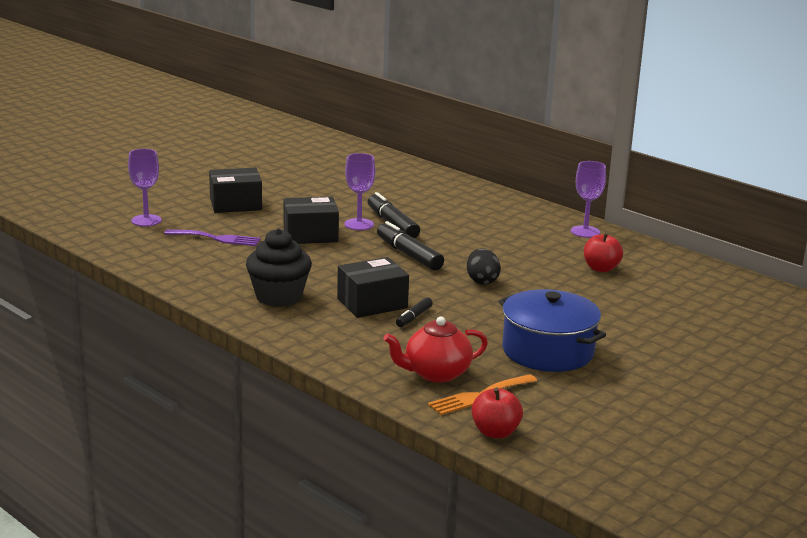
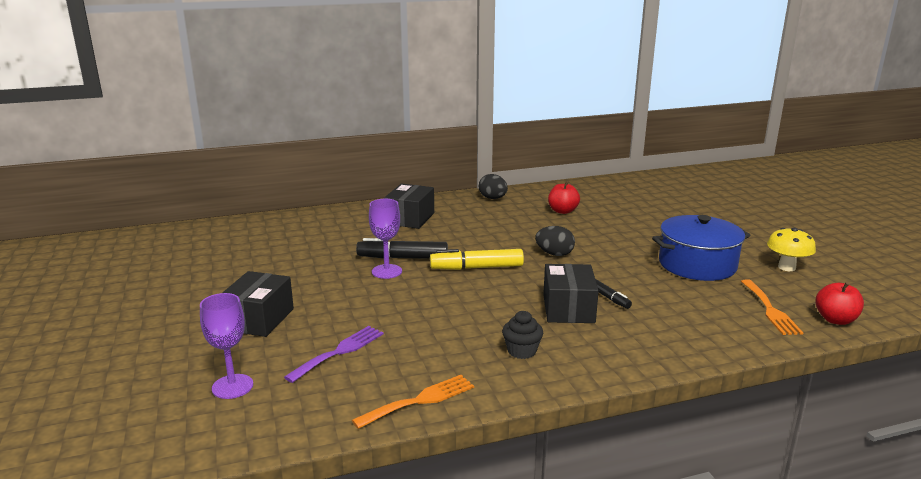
camera: 60 degrees left, 0 degrees up
black cupcake [246,228,312,307] -> black cupcake [502,311,543,359], size x0.57
black box [283,196,339,244] -> black box moved to [384,183,434,229]
black marker [377,221,444,270] -> yellow marker [430,249,524,270]
red teapot [383,317,488,383] -> none
purple goblet [571,161,606,238] -> black egg [479,174,508,199]
none -> orange fork [352,375,474,429]
none -> yellow mushroom [767,228,816,271]

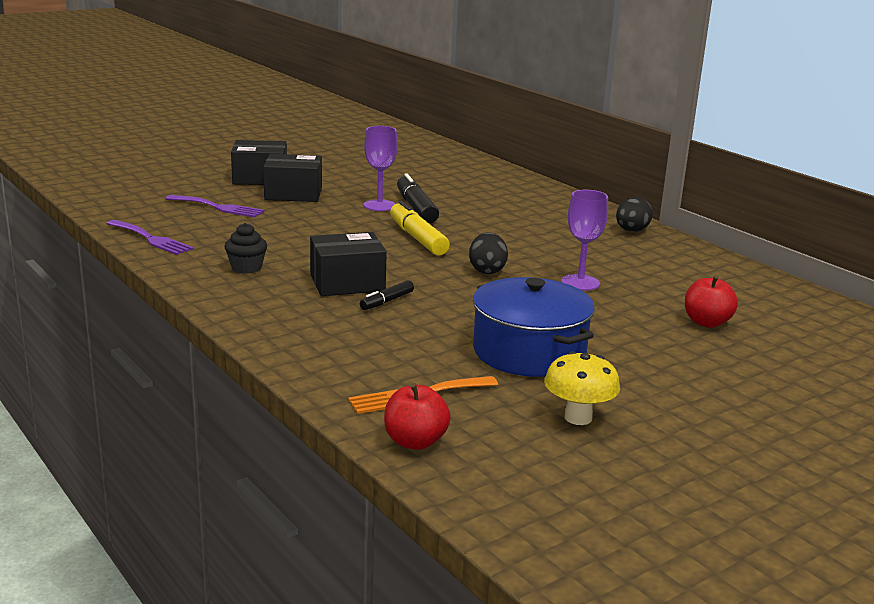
camera: 70 degrees right, 0 degrees up
purple goblet [200,293,253,399] -> purple goblet moved to [561,190,608,291]
orange fork [352,375,474,429] -> purple fork [107,220,194,255]
black box [384,183,434,229] -> black box moved to [263,154,322,202]
red apple [548,181,580,214] -> red apple moved to [685,275,738,328]

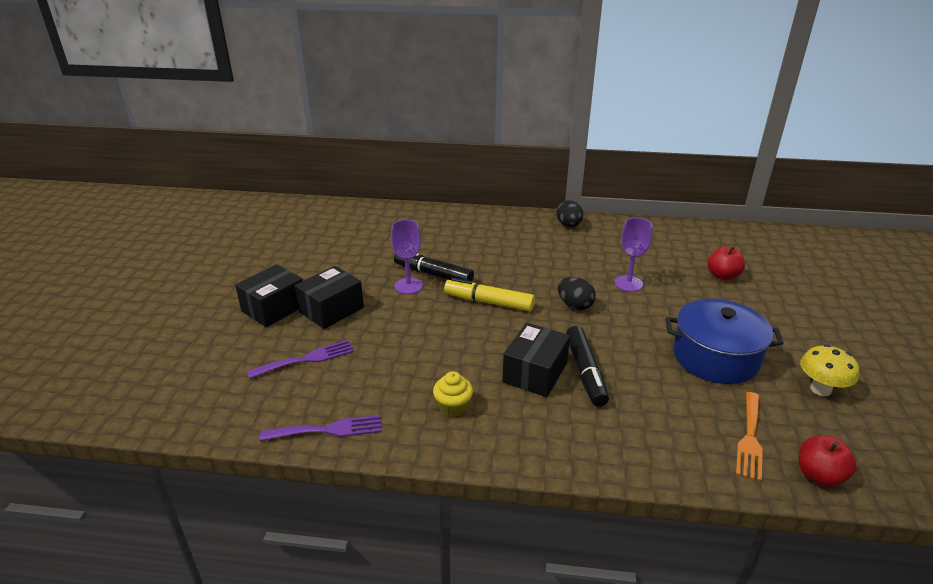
camera: 45 degrees left, 10 degrees up
black cupcake [224,223,267,274] -> yellow cupcake [433,371,473,417]
black marker [360,280,414,310] -> black marker [566,326,609,407], size x1.83

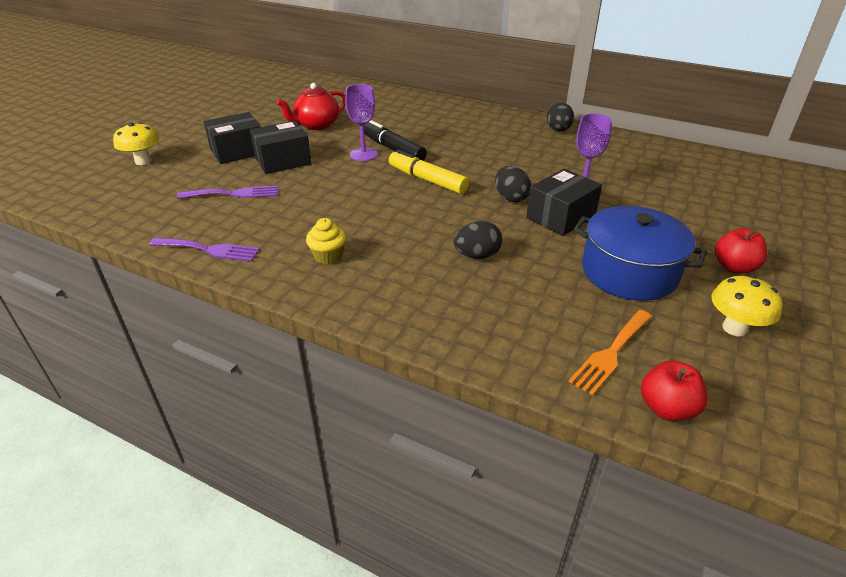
camera: 20 degrees right, 5 degrees up
black box [502,323,570,397] -> black box moved to [526,169,602,236]
black marker [566,326,609,407] -> black egg [454,221,502,259]
red apple [708,246,745,280] -> red apple moved to [715,228,767,274]
none -> yellow mushroom [113,122,160,165]
none -> red teapot [276,83,346,130]

